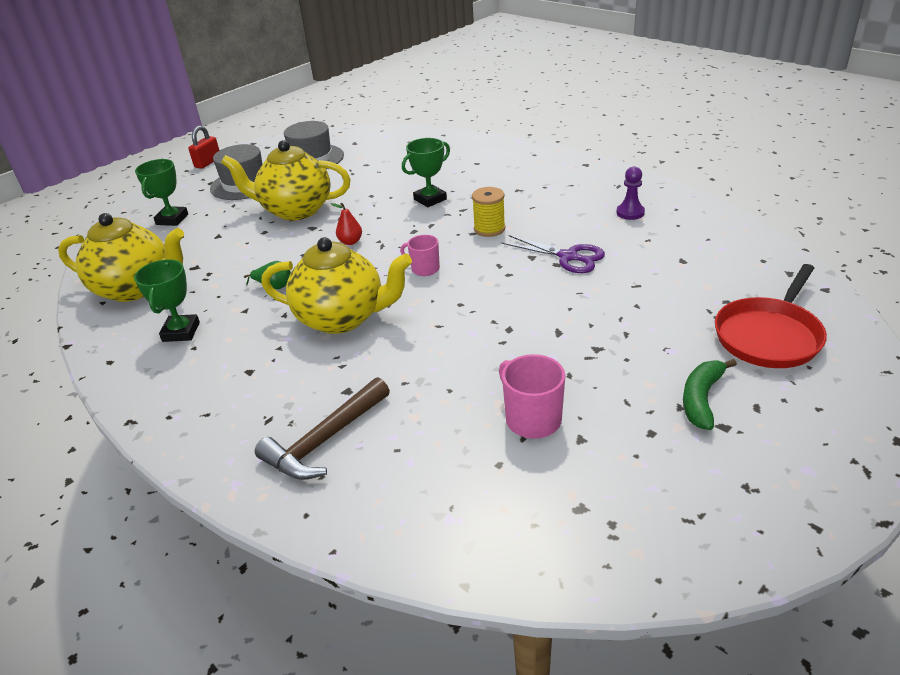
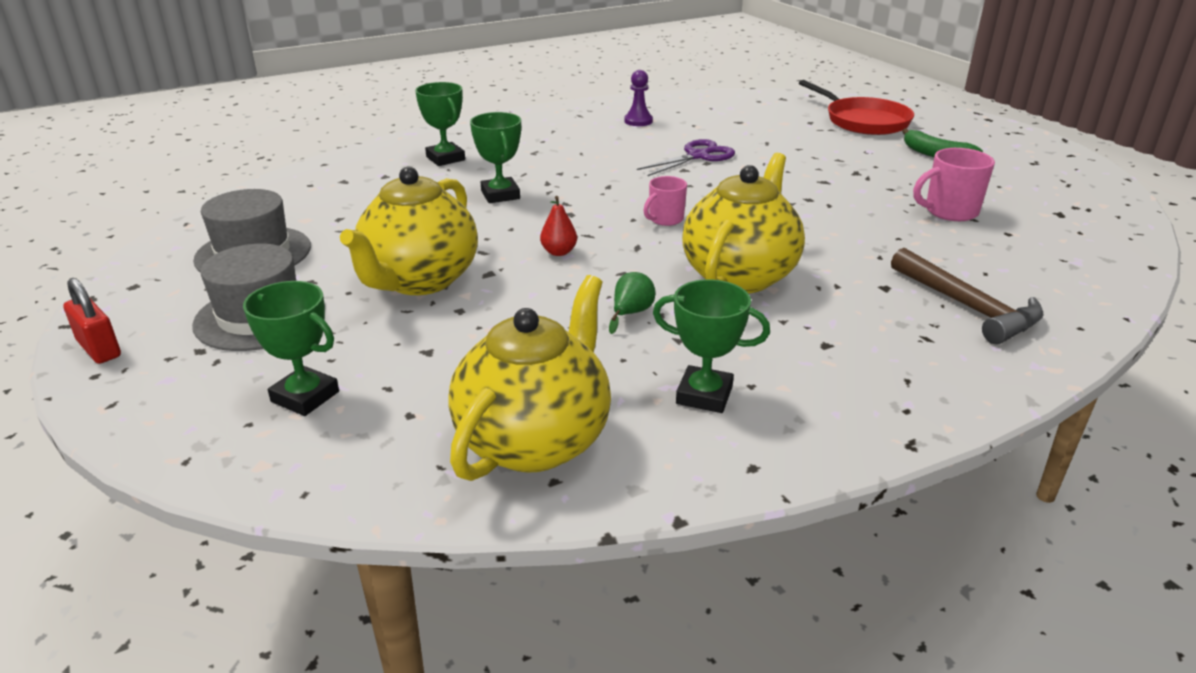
camera: 75 degrees left, 5 degrees down
yellow spool [472,187,505,237] -> none
none -> green trophy [415,82,465,166]

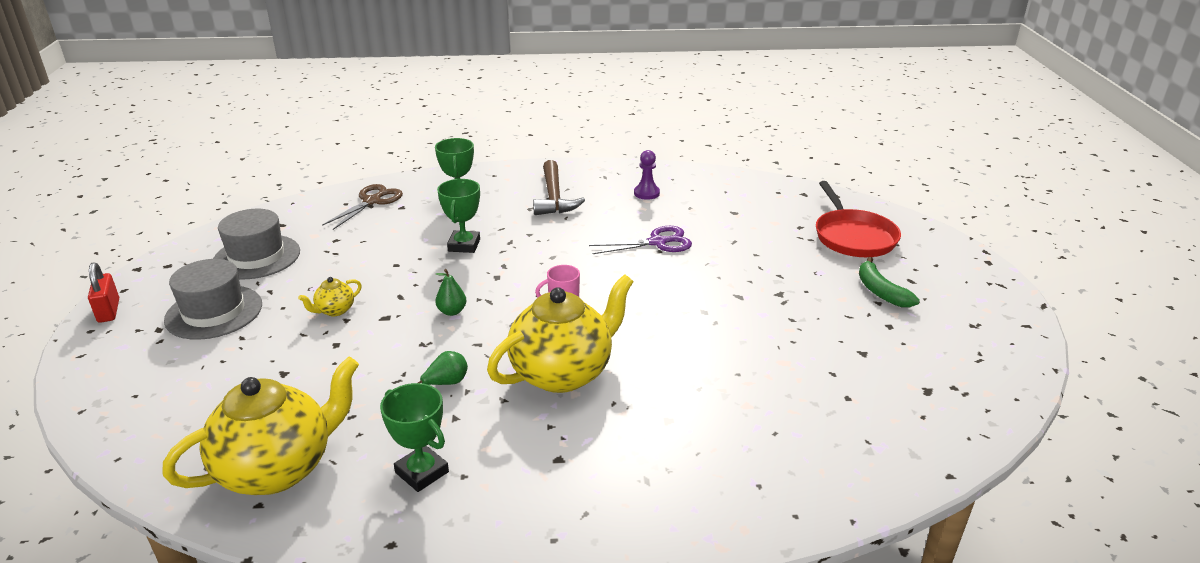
camera: 25 degrees right, 0 degrees up
green trophy [243,281,339,416] -> none
yellow teapot [340,166,478,295] -> yellow teapot [298,277,362,316], size x0.42
red pear [540,196,577,256] -> green pear [435,269,467,316]
brown hammer [891,248,1044,345] -> brown hammer moved to [533,160,585,215]
pink mug [913,148,995,221] -> none
none -> brown scissors [322,184,403,230]

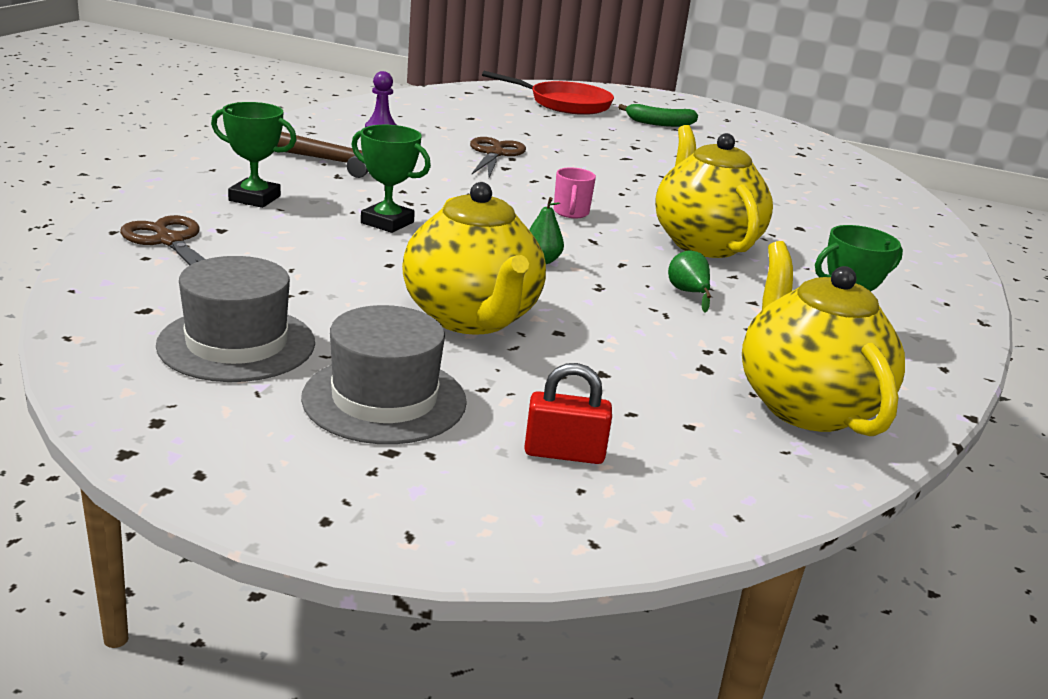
camera: 70 degrees left, 5 degrees down
red padlock [88,262,119,323] -> red padlock moved to [524,363,612,464]
yellow teapot [298,277,362,316] -> yellow teapot [402,182,546,334], size x2.37
purple scissors [589,226,692,254] -> brown scissors [470,137,526,177]

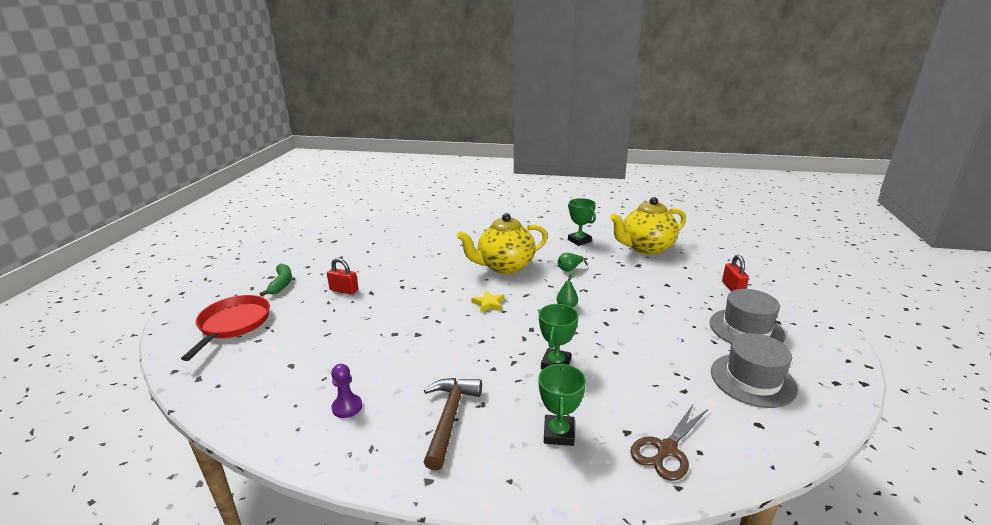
camera: 95 degrees left, 0 degrees up
yellow teapot [402,182,546,334] -> none
brown scissors [470,137,526,177] -> none
pink mug [554,167,596,218] -> yellow star [471,290,505,313]
none -> red padlock [327,258,358,294]

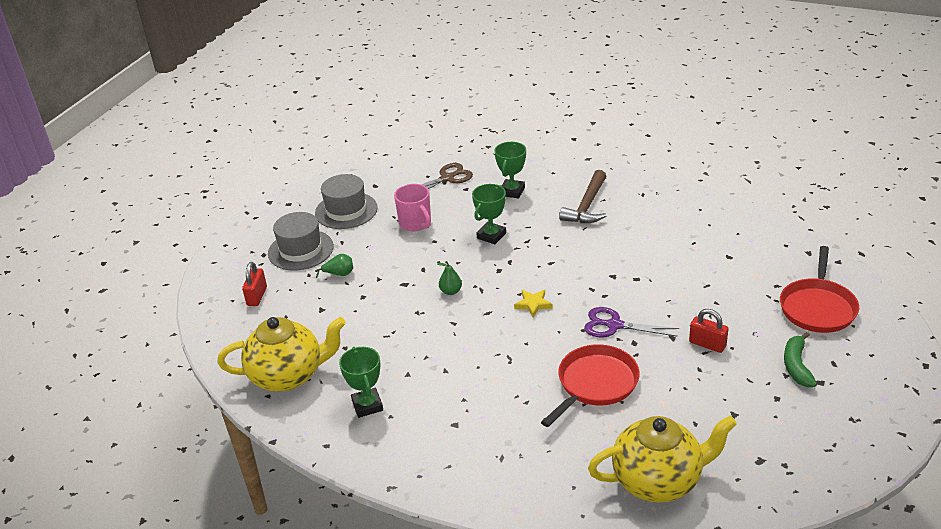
camera: 165 degrees left, 10 degrees up
purple pawn [331,364,362,418] -> none
yellow teapot [457,213,548,274] -> yellow teapot moved to [588,416,737,503]
green pear [558,253,588,272] -> green pear moved to [315,254,353,278]
none -> pink mug [394,184,431,231]
none -> red pan [541,344,640,427]
none -> purple scissors [584,307,679,337]

